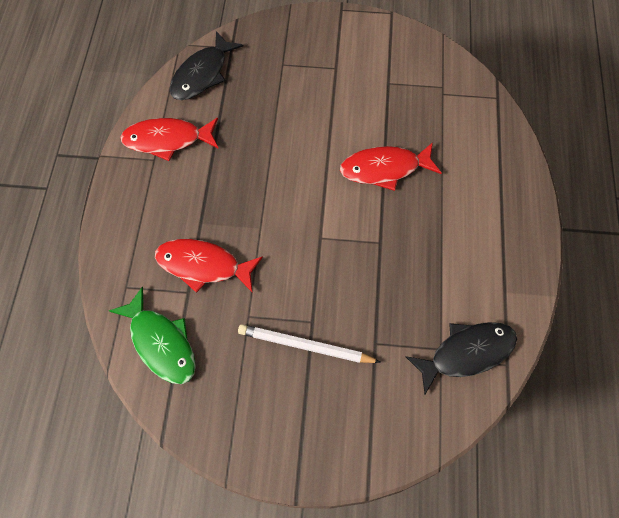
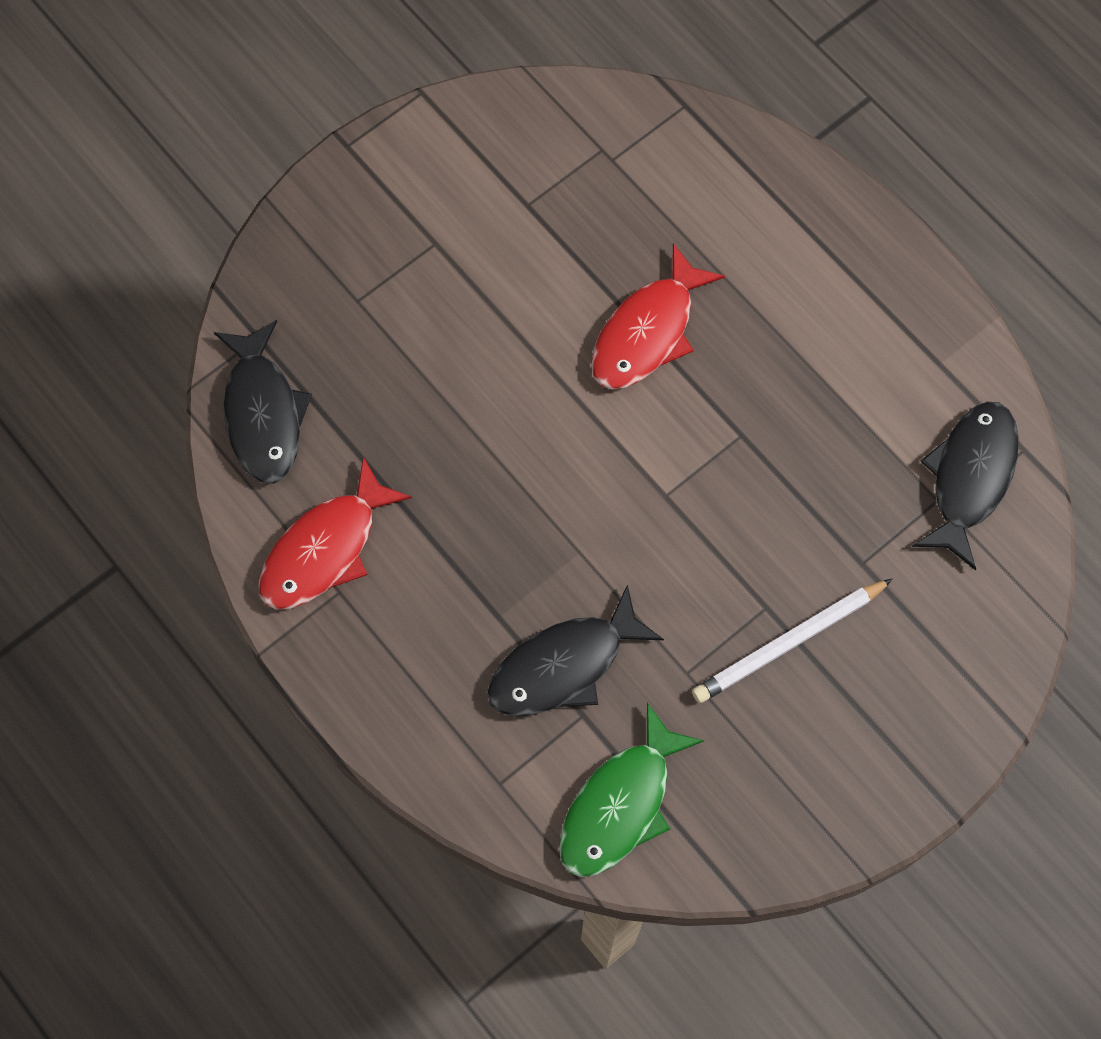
camera: 45 degrees left, 5 degrees up
green fish [109,286,196,384] -> green fish turned 120 degrees clockwise [559,702,704,877]
red fish [155,239,263,293] -> black fish [487,585,664,716]

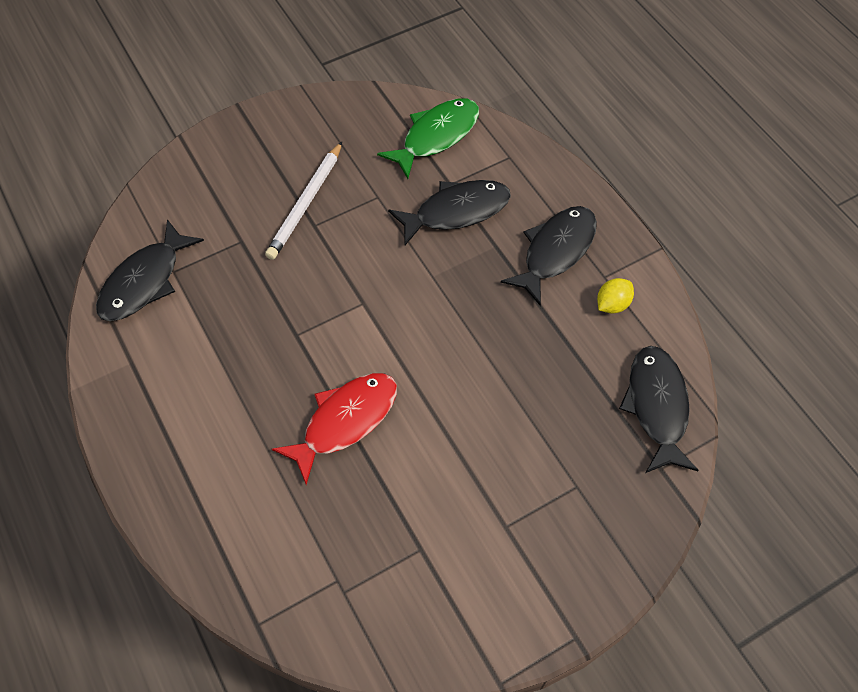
camera: 170 degrees left, 10 degrees down
red fish [259,457,412,610] -> yellow lemon [597,278,634,314]
white pencil [692,578,893,703] -> white pencil turned 135 degrees clockwise [265,142,342,260]
none -> black fish [501,206,597,306]

